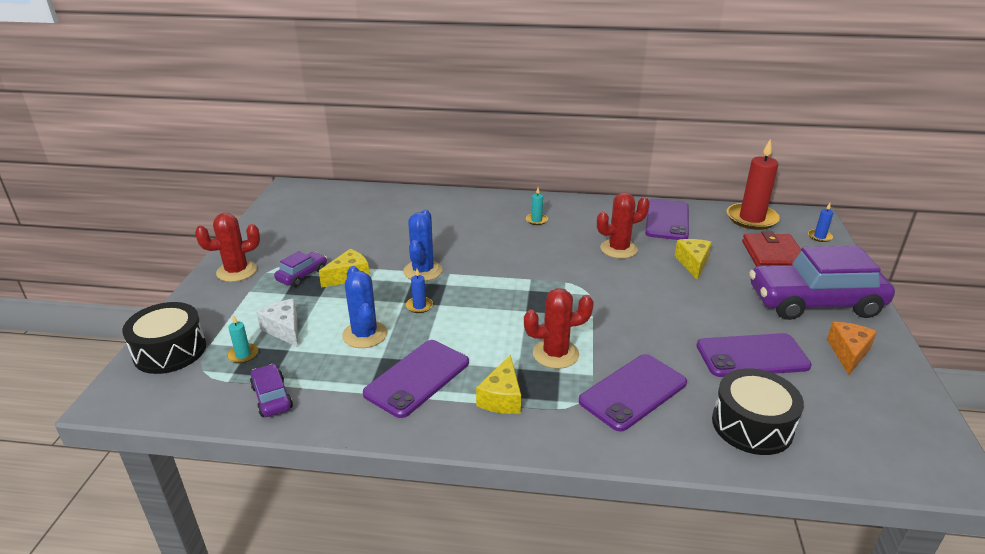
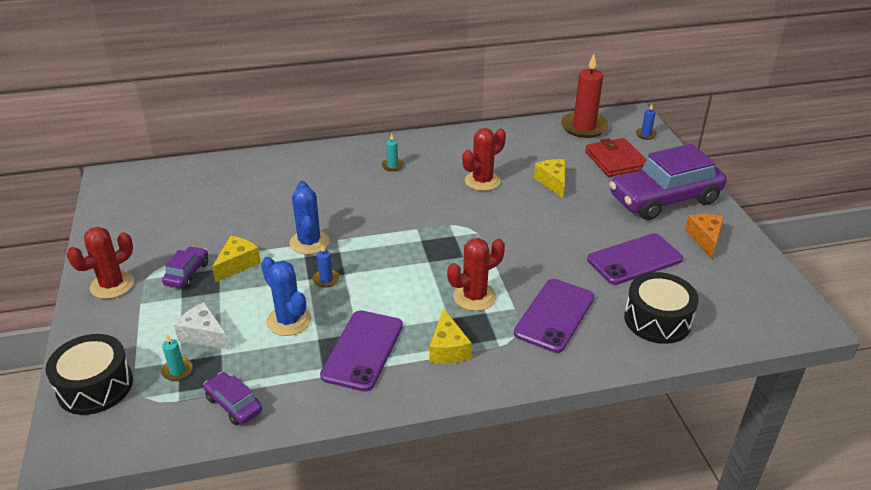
camera: 20 degrees left, 5 degrees up
purple phone [645,199,689,240] -> none

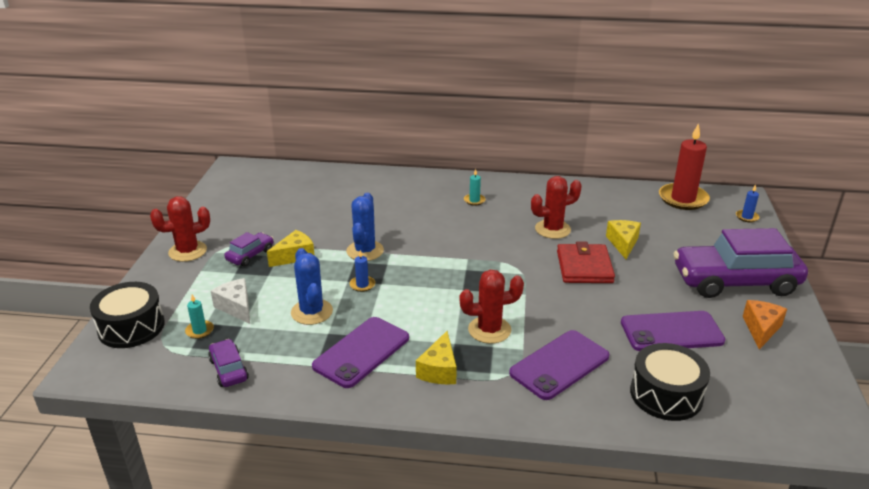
camera: 20 degrees right, 5 degrees down
red wallet [585,138,646,177] -> red wallet moved to [557,241,615,283]

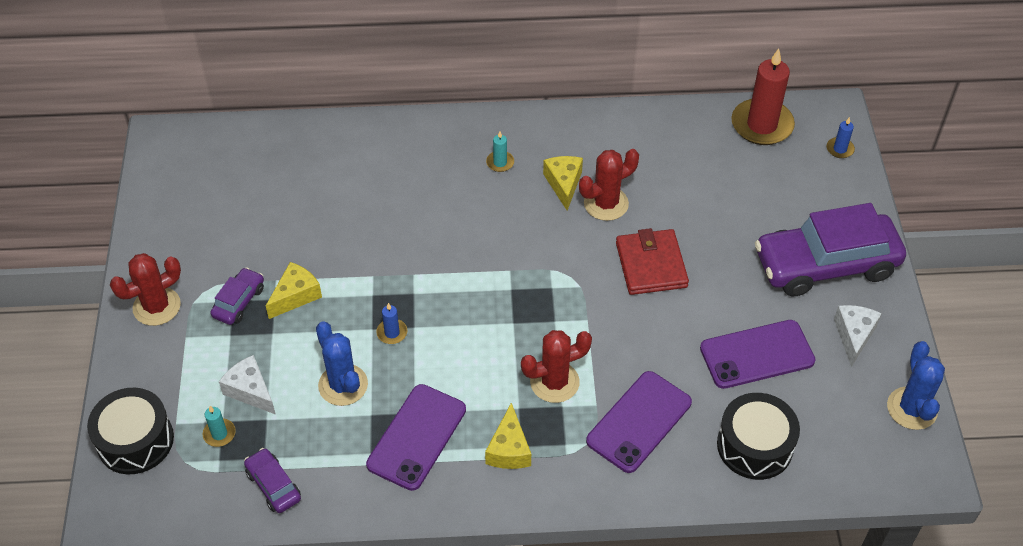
camera: 10 degrees left, 20 degrees up
blue cactus [346,192,384,261] -> blue cactus moved to [887,341,945,430]
yellow cheese [606,220,641,259] -> yellow cheese moved to [543,156,583,211]
orange cheese [743,300,787,350] -> white cheese [834,305,882,367]

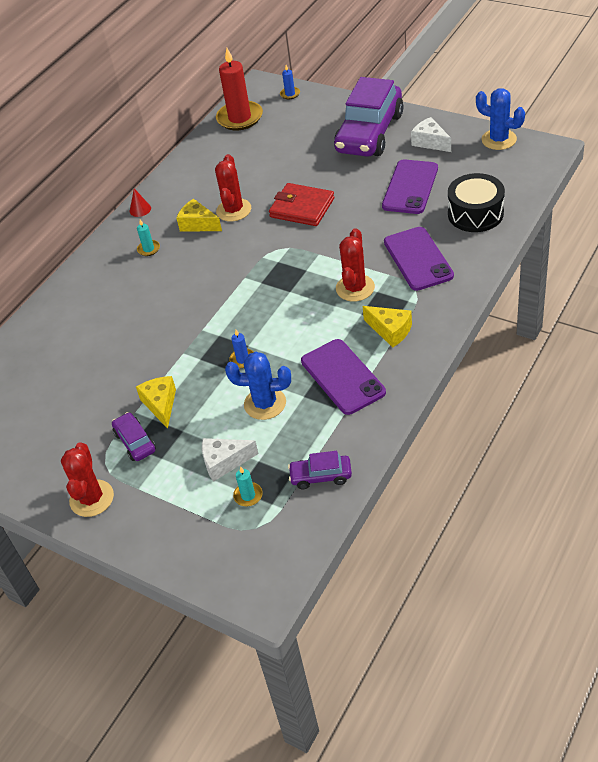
camera: 50 degrees left, 5 degrees down
black drum [87,388,174,474] -> none
none -> red cone [130,189,151,217]

